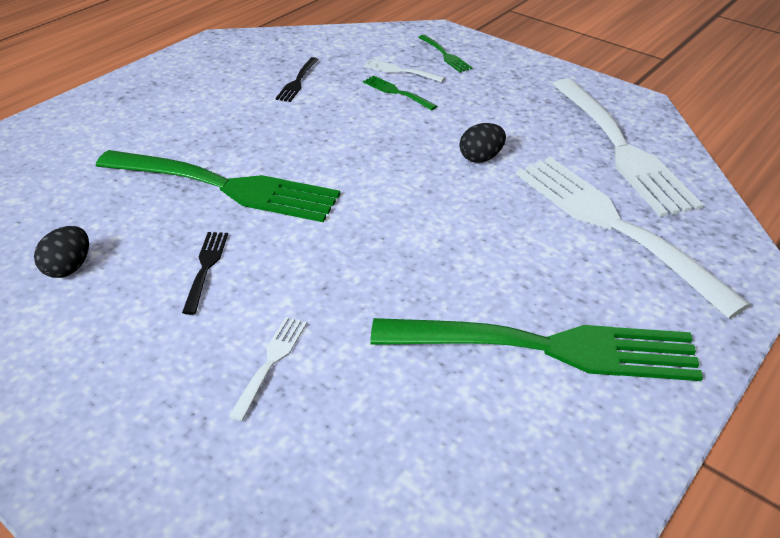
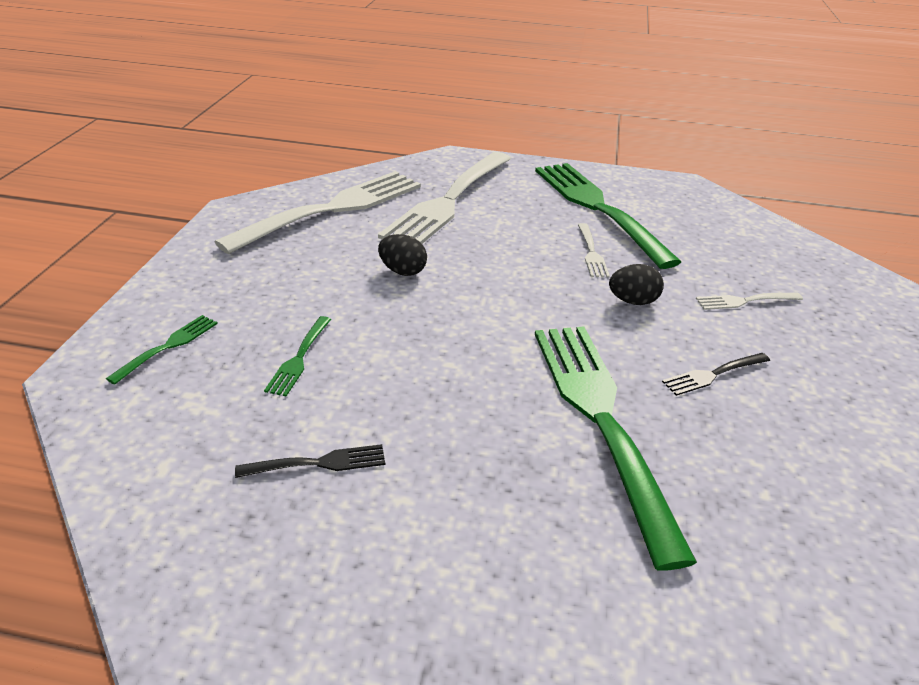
camera: 120 degrees left, 5 degrees down
black egg [34,226,89,278] -> black egg moved to [609,264,664,305]
white fork [363,59,445,82] -> white fork moved to [578,223,610,277]

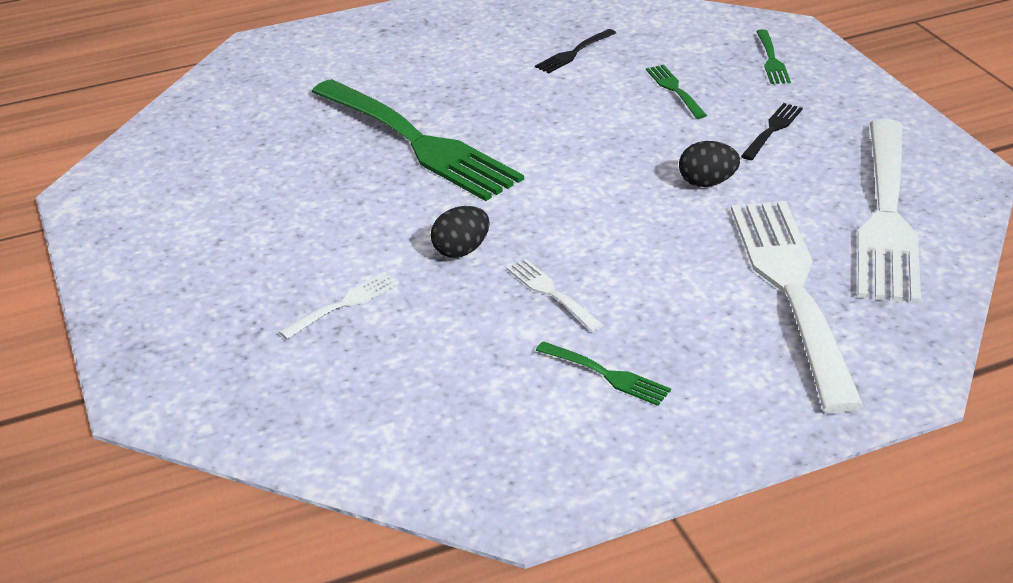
camera: 150 degrees right, 0 degrees up
green fork [535,163,681,269] -> green fork [536,341,671,406], size x0.41
black fork [662,353,770,396] -> black fork moved to [741,103,803,160]

